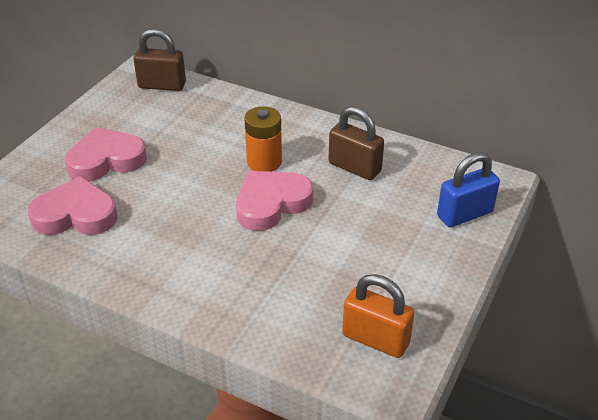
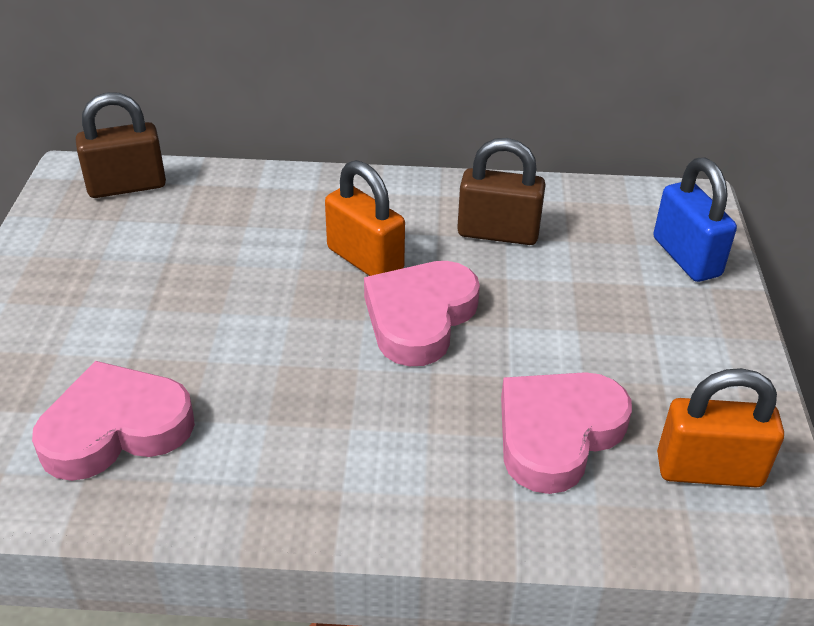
camera: 25 degrees left, 0 degrees up
pink heart [65,127,147,181] -> pink heart moved to [501,372,632,494]
orange battery [245,106,282,172] -> orange padlock [325,160,405,276]
blue padlock [437,152,500,227] -> blue padlock turned 60 degrees counterclockwise [653,157,737,282]

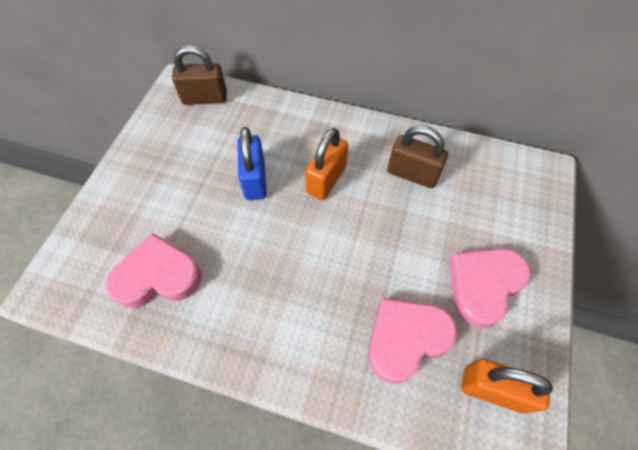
camera: 15 degrees right, 20 degrees up
orange padlock [325,160,405,276] -> orange padlock turned 60 degrees clockwise [305,128,349,200]
pink heart [364,261,480,366] -> pink heart moved to [449,248,531,328]
blue padlock [653,157,737,282] -> blue padlock moved to [237,127,267,200]

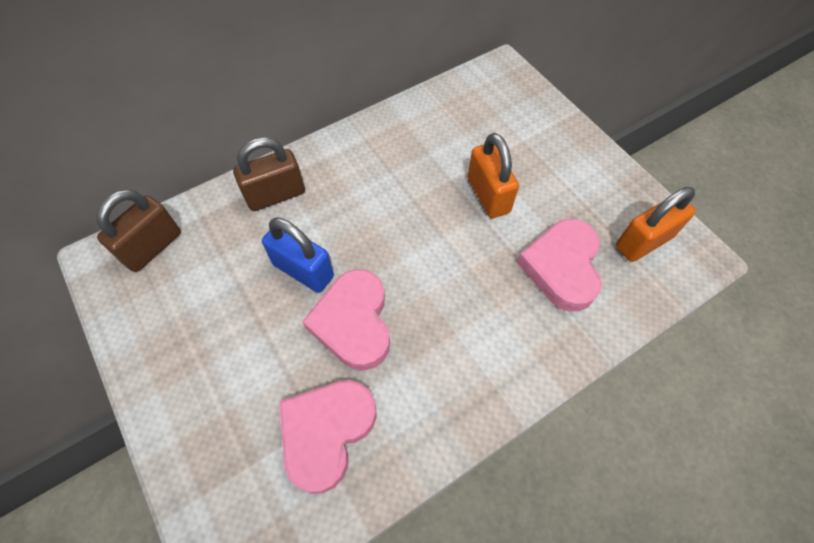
camera: 50 degrees left, 0 degrees up
orange padlock [305,128,349,200] -> orange padlock moved to [468,133,519,218]
brown padlock [387,125,448,188] -> brown padlock moved to [233,137,305,211]
pink heart [449,248,531,328] -> pink heart moved to [302,269,390,371]

